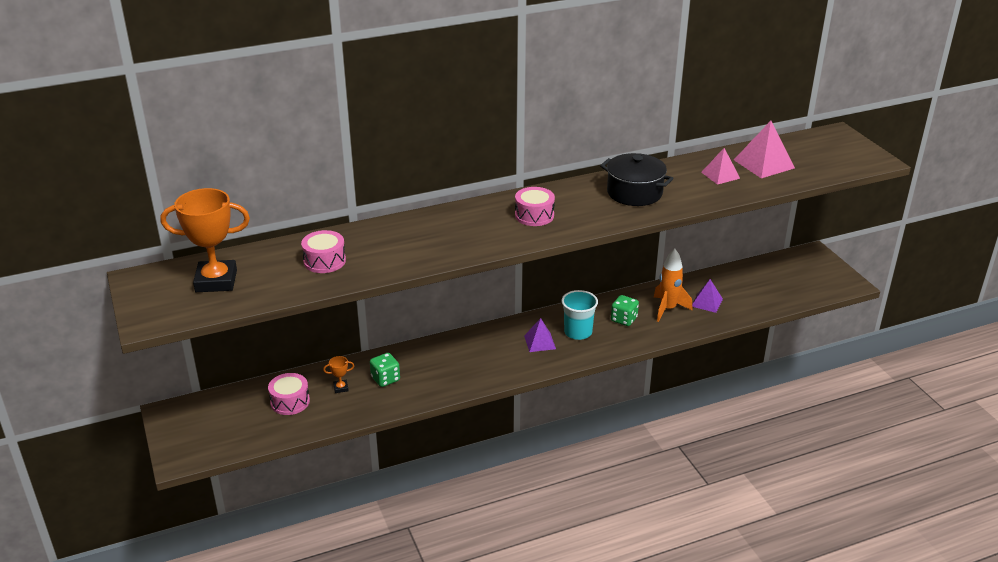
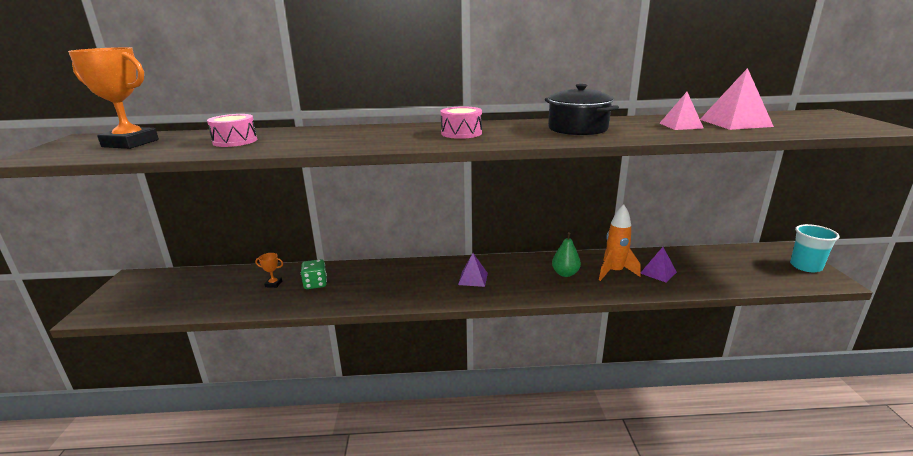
camera: 20 degrees right, 10 degrees down
pink drum [268,373,310,415] -> none
turquoise cup [561,290,598,340] -> turquoise cup moved to [790,224,840,272]
green dice [611,295,639,326] -> green pear [552,232,581,277]

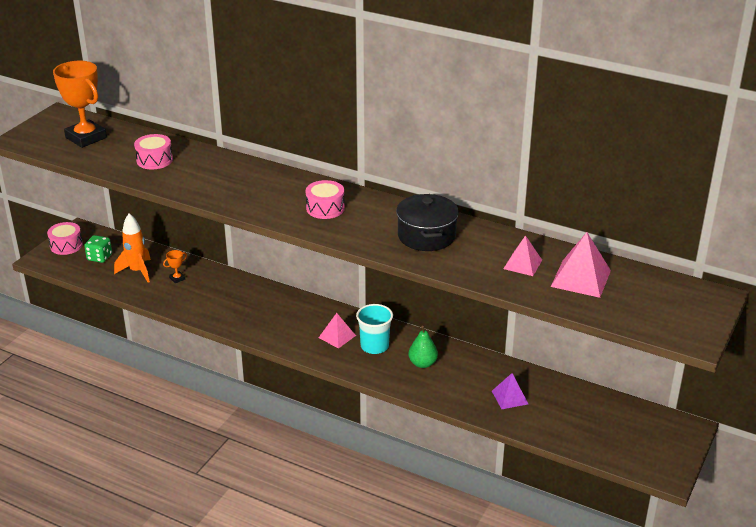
camera: 30 degrees right, 10 degrees up
orange trophy [255,253,283,288] -> orange trophy turned 75 degrees counterclockwise [163,250,187,283]
green dice [301,259,327,289] -> green dice moved to [84,235,112,263]
purple pyramid [458,253,488,287] -> pink pyramid [319,313,356,349]
orange rocket [599,204,641,281] -> orange rocket moved to [114,213,151,282]
turquoise cup [790,224,840,272] -> turquoise cup moved to [356,304,393,354]
none -> pink drum [47,222,83,255]

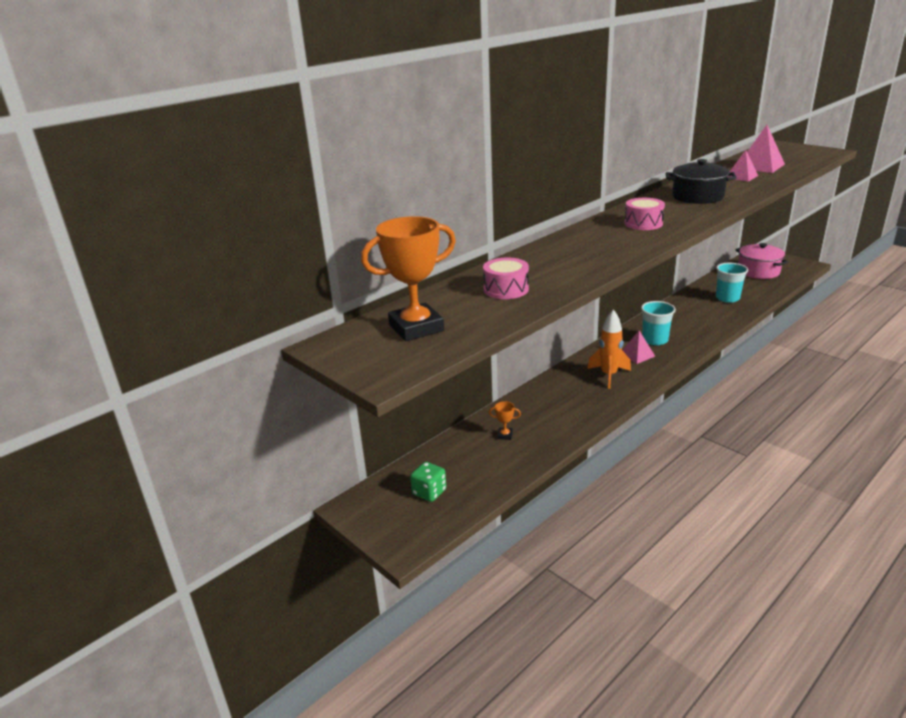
camera: 70 degrees left, 5 degrees down
pink drum [47,222,83,255] -> none
orange rocket [114,213,151,282] -> orange rocket moved to [587,309,631,389]
orange trophy [163,250,187,283] -> orange trophy turned 60 degrees counterclockwise [489,401,521,440]
green pear [409,326,438,368] -> none
purple pyramid [492,373,528,409] -> turquoise cup [716,263,748,303]
none -> pink pot [736,243,788,279]

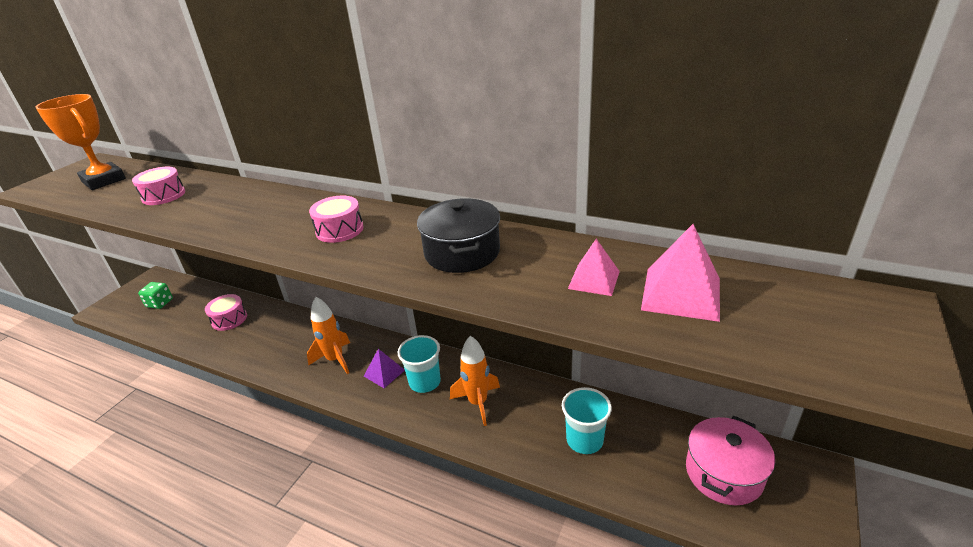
camera: 70 degrees right, 5 degrees up
orange trophy [489,401,521,440] -> pink drum [205,294,247,331]
pink pyramid [622,331,655,364] -> purple pyramid [364,349,405,388]
none -> orange rocket [450,336,500,426]

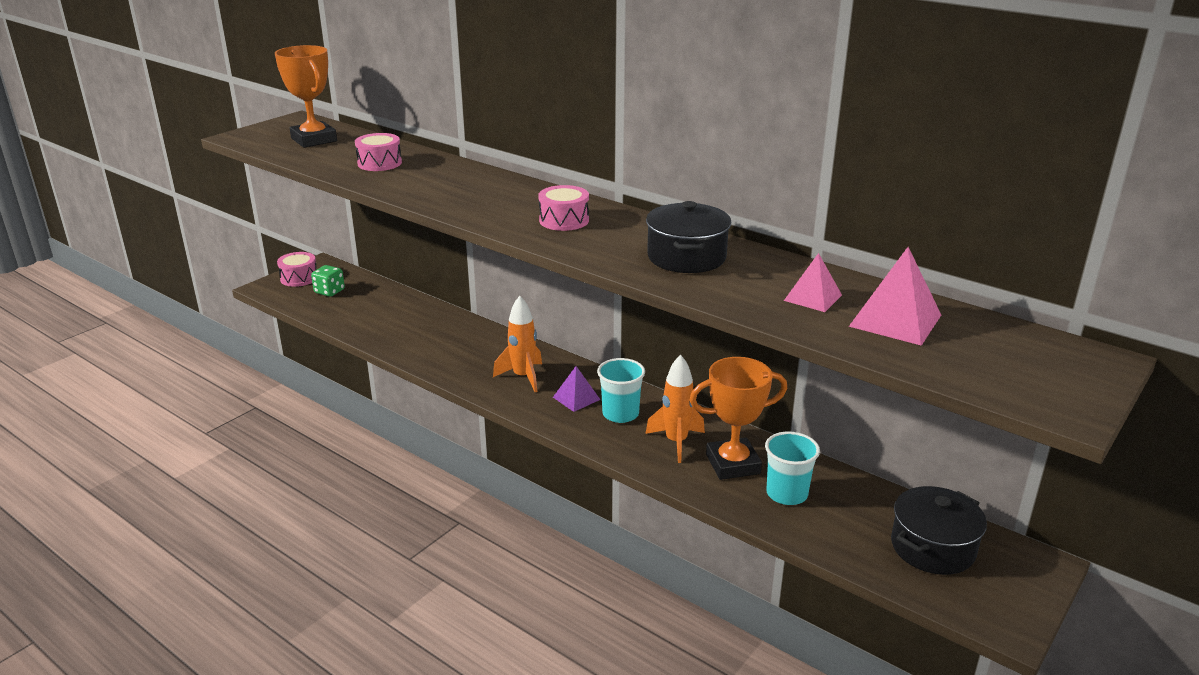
camera: 10 degrees right, 5 degrees down
pink drum [205,294,247,331] -> pink drum moved to [277,252,317,287]
pink pot [686,416,775,505] -> black pot [891,486,987,575]
none -> orange trophy [690,357,787,480]

